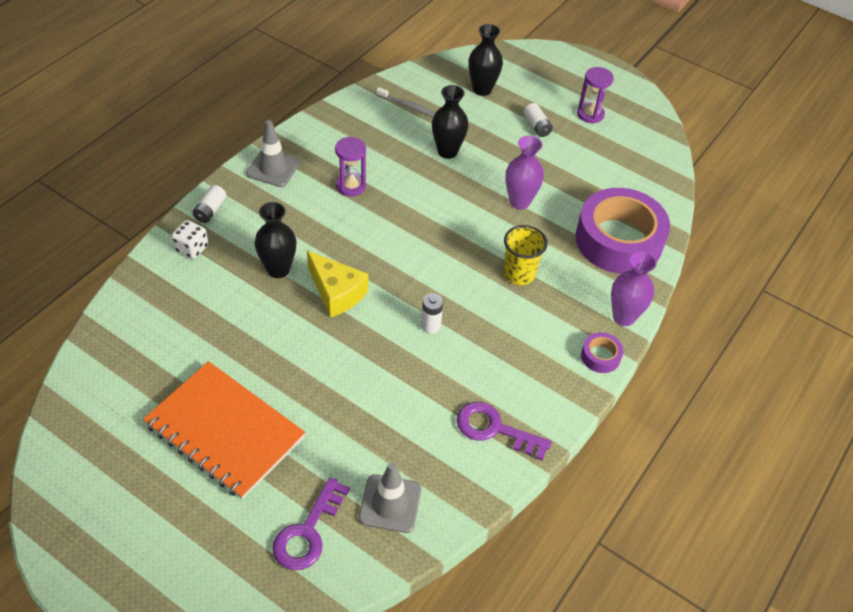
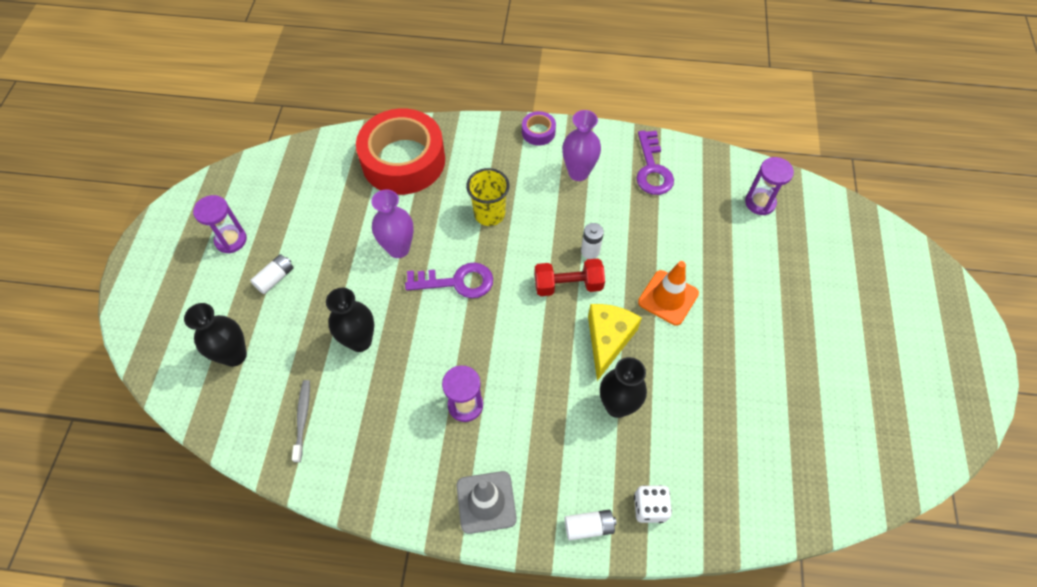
camera: 115 degrees left, 10 degrees up
orange notebook [143,361,306,499] -> none
purple key [273,477,350,570] -> purple key moved to [405,263,493,298]
grey traffic cone [359,462,421,533] -> purple hourglass [745,157,794,215]
purple tape [576,188,670,274] -> red tape [356,108,445,195]
purple vase [611,251,657,326] -> purple vase moved to [562,110,601,181]
none -> red dumbbell [534,259,605,296]
none -> orange traffic cone [638,261,699,326]

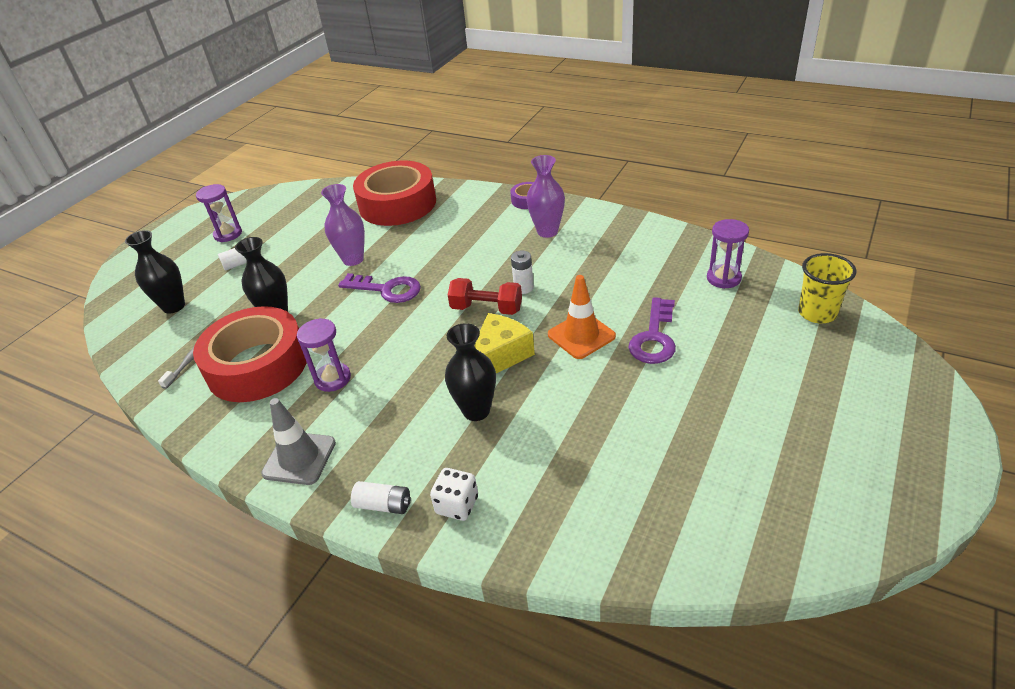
camera: 25 degrees right, 20 degrees down
yellow cup [466,168,509,226] -> yellow cup moved to [798,253,856,323]
purple key [636,131,674,195] -> purple key moved to [628,297,676,364]
none -> red tape [193,306,307,402]

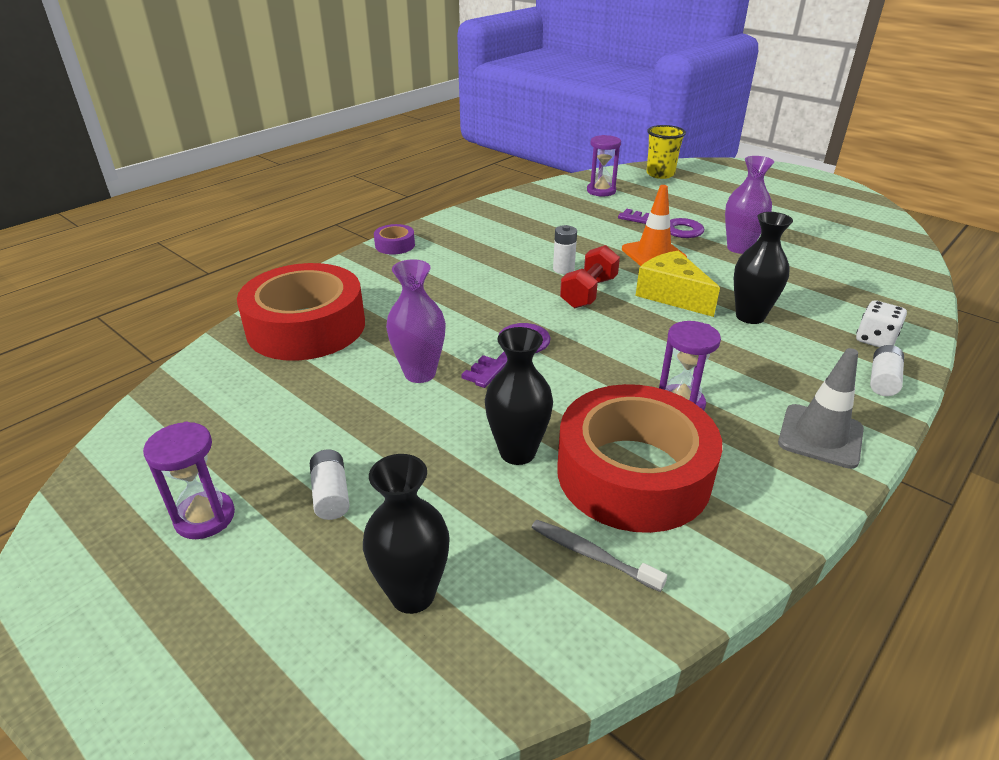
camera: 80 degrees left, 5 degrees down
purple vase [526,155,565,238] -> purple vase moved to [725,156,774,254]

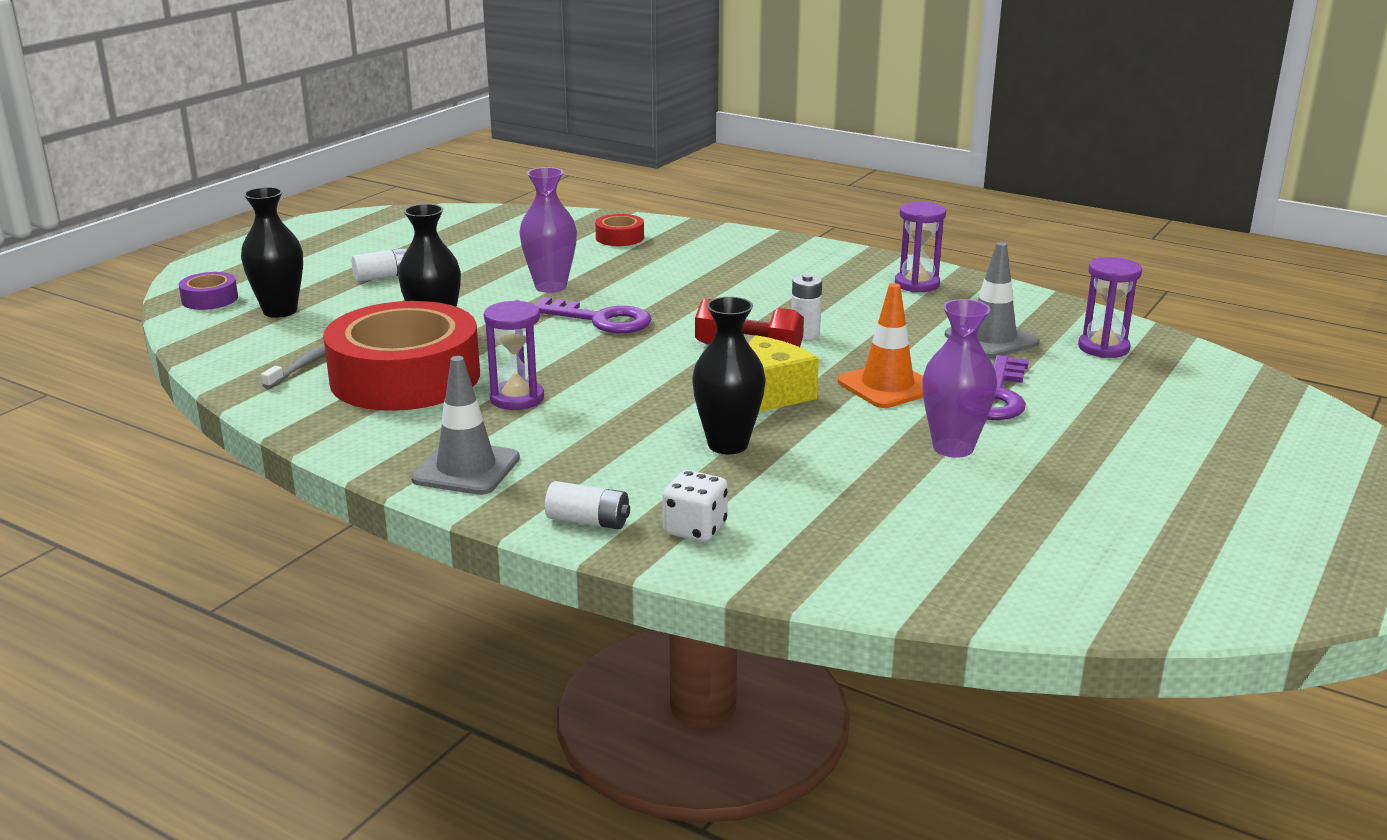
camera: 80 degrees right, 10 degrees down
purple hourglass [143,422,235,539] -> purple hourglass moved to [895,202,946,293]
red tape [237,263,365,361] -> red tape [595,214,644,246], size x0.41
purple tape [374,224,415,255] -> purple tape moved to [179,272,238,310]
yellow cup [647,125,686,179] -> none
none -> grey traffic cone [945,242,1040,358]

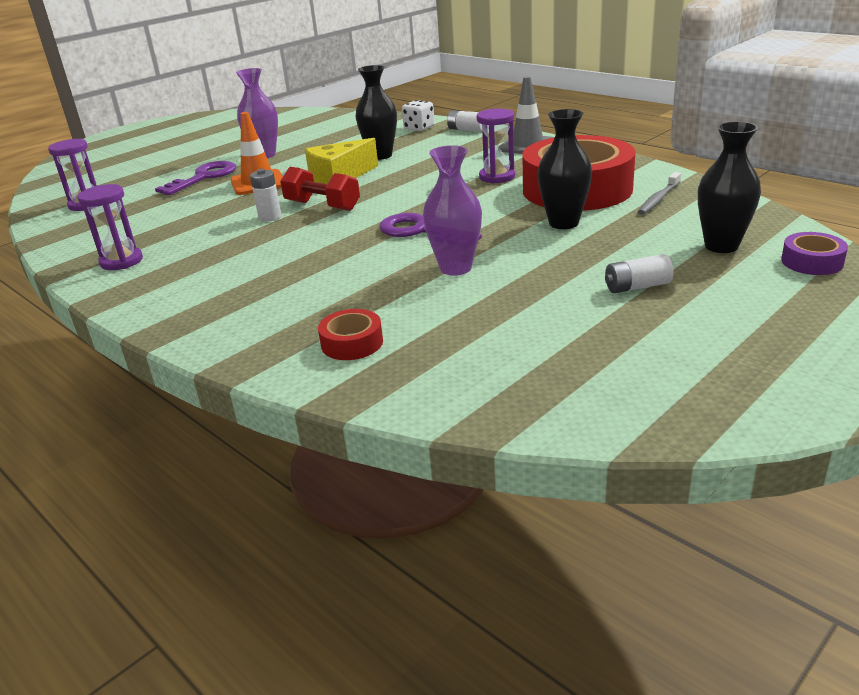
camera: 165 degrees left, 5 degrees up
grey traffic cone [945,242,1040,358] -> none

